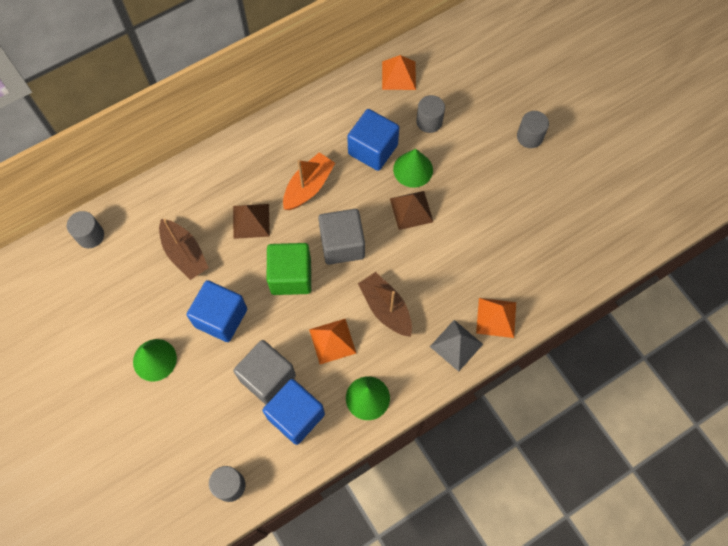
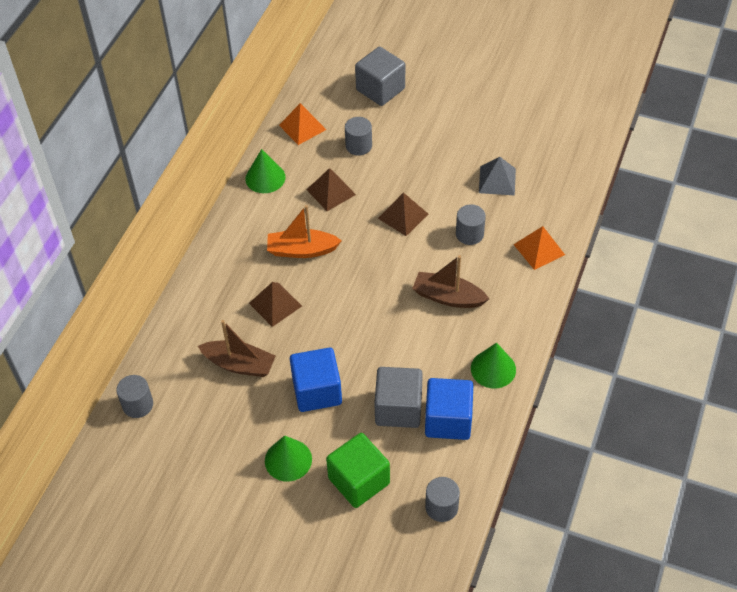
camera: 35 degrees left, 15 degrees down
green cube [267,243,311,295] -> green cube moved to [326,433,390,508]
orange boat [283,152,335,210] -> orange boat turned 90 degrees counterclockwise [267,205,342,258]
orange pyramid [309,319,356,364] -> none
grey cube [318,209,365,265] -> grey cube moved to [355,47,405,106]
blue cube [347,109,399,171] -> brown pyramid [306,168,356,211]
green cone [393,149,433,188] -> green cone moved to [245,149,286,193]
grey pyramid [430,320,483,372] -> grey pyramid moved to [479,157,516,195]
grey cylinder [517,111,549,148] -> grey cylinder moved to [456,204,486,245]

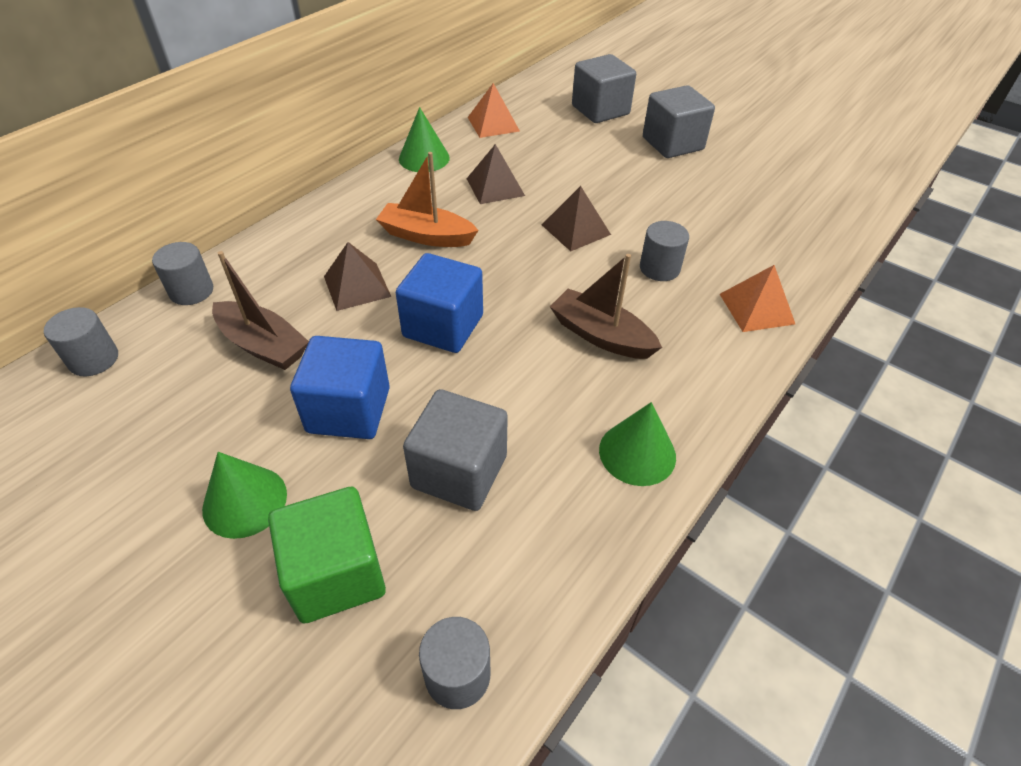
camera: 15 degrees right, 5 degrees down
grey cylinder [345,117,372,156] -> grey cylinder moved to [152,242,213,305]
blue cube [425,378,473,440] -> blue cube moved to [396,253,483,353]
grey pyramid [479,157,516,195] -> none
none -> grey cube [643,85,715,158]

